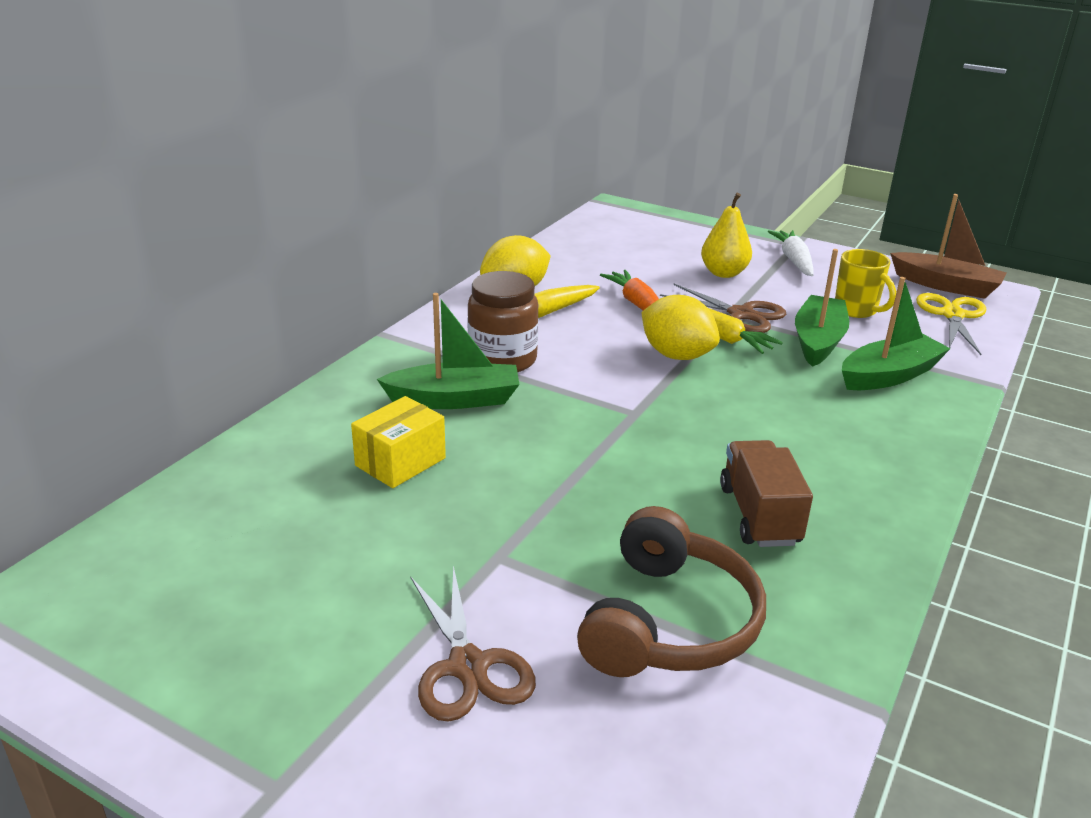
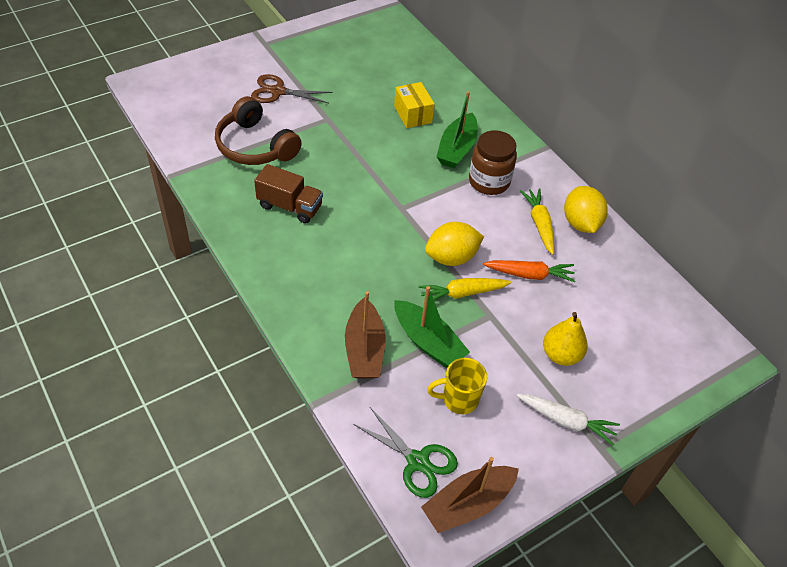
camera: 115 degrees right, 20 degrees up
brown scissors [660,284,786,333] -> none
green boat [842,277,951,390] -> brown boat [345,291,386,378]
yellow scissors [916,293,986,355] -> green scissors [353,407,458,498]

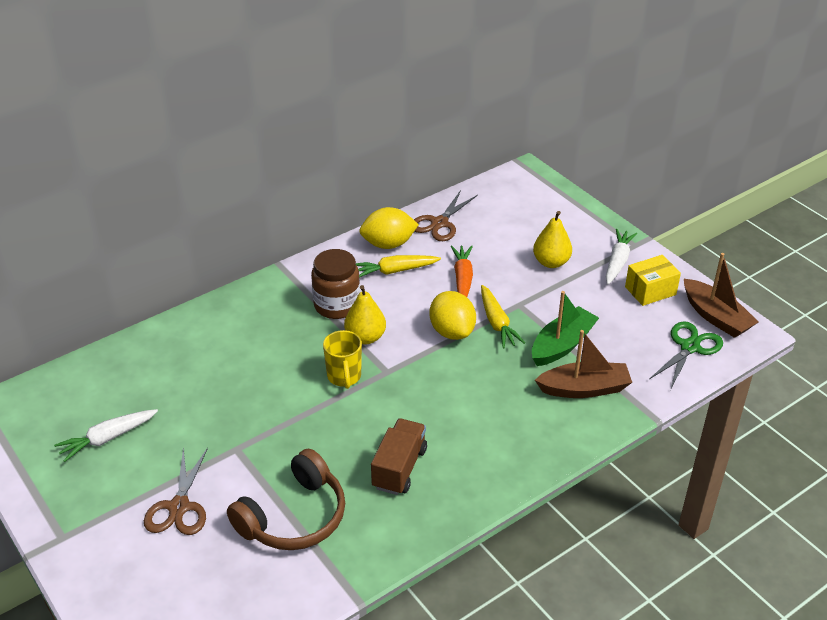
camera: 90 degrees left, 10 degrees down
yellow box [394,82,435,128] -> yellow box moved to [625,255,681,306]
yellow mug [427,358,487,414] -> yellow mug moved to [323,330,362,389]
green boat [436,91,478,168] -> none
none -> white carrot [54,409,158,462]
none -> yellow pear [344,285,386,345]
none -> brown scissors [414,190,478,241]

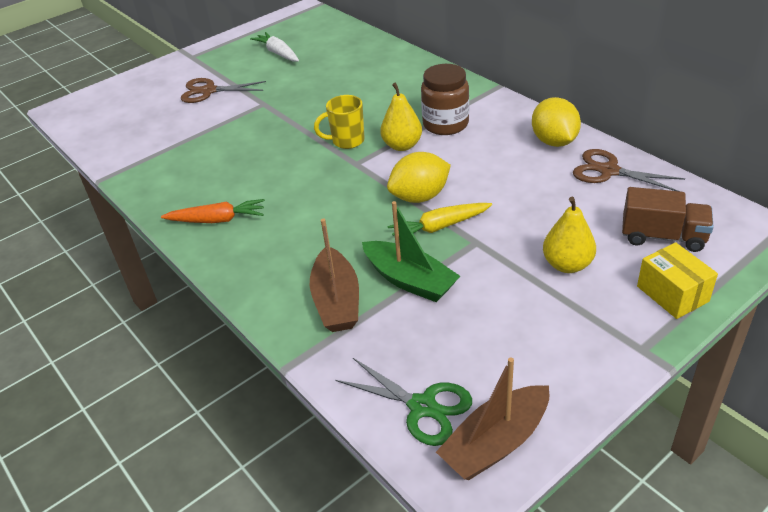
camera: 90 degrees right, 0 degrees up
brown headphones [227,449,345,550] -> none
yellow carrot [356,255,441,278] -> none
brown truck [371,418,427,495] -> brown truck moved to [622,187,714,252]
orange carrot [451,245,473,297] -> orange carrot moved to [161,199,265,223]
white carrot [606,229,637,285] -> none
yellow box [625,255,681,306] -> yellow box moved to [637,242,718,319]

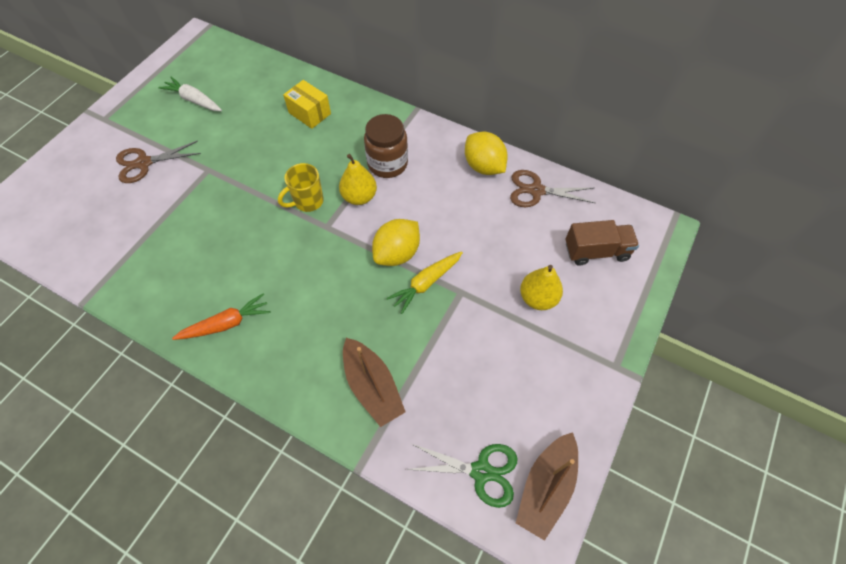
camera: 25 degrees left, 20 degrees up
green boat [362,201,460,302] -> none
yellow box [637,242,718,319] -> yellow box moved to [283,80,331,129]

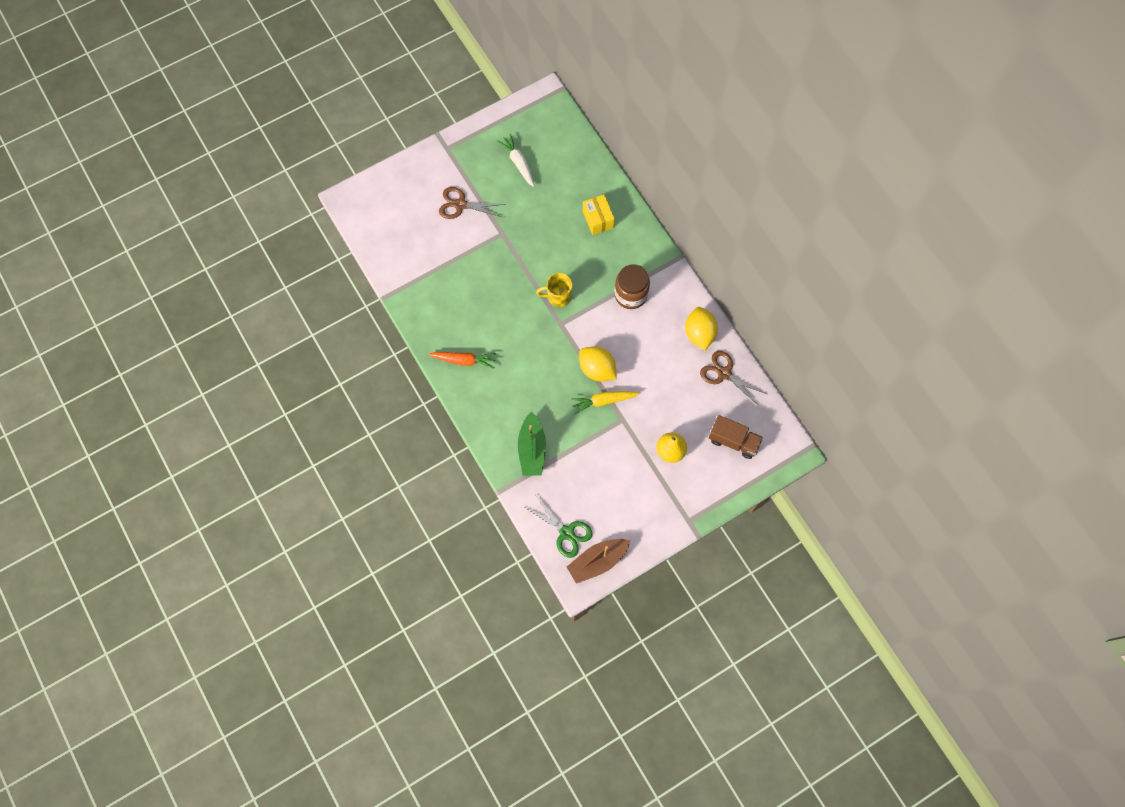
camera: 30 degrees right, 10 degrees up
yellow pear [339,154,377,205] -> none
brown boat [343,338,406,427] -> green boat [518,411,546,476]
yellow lemon [372,219,420,266] -> yellow lemon turned 60 degrees clockwise [579,346,617,381]

